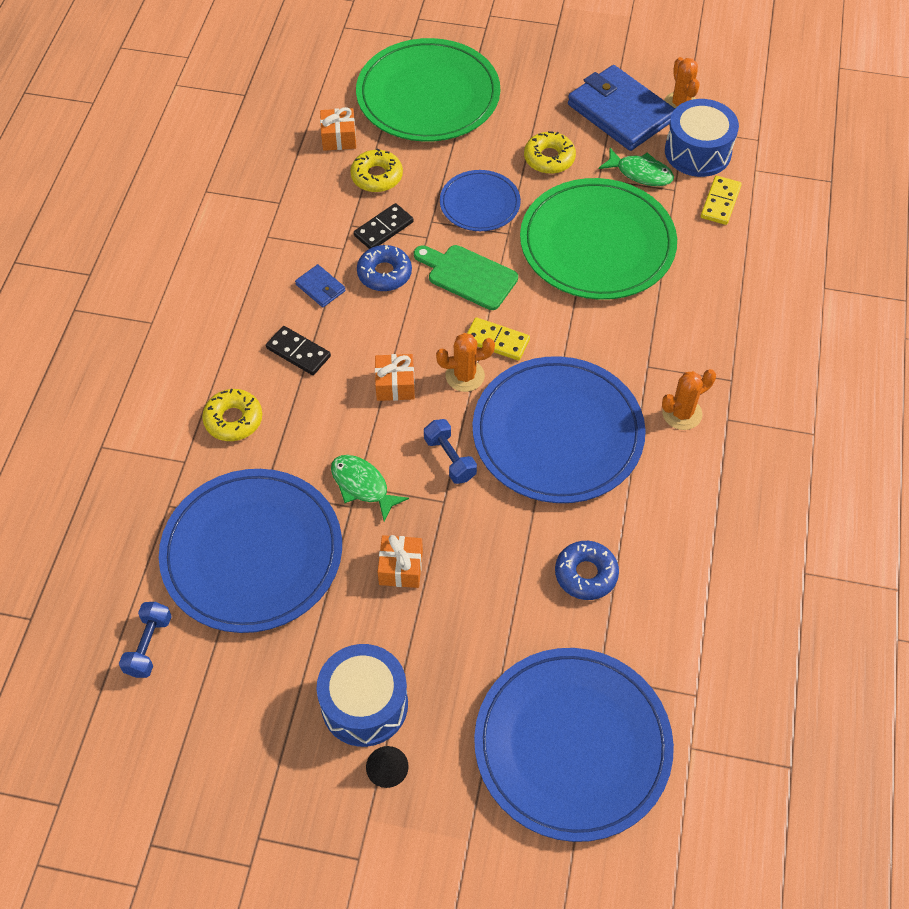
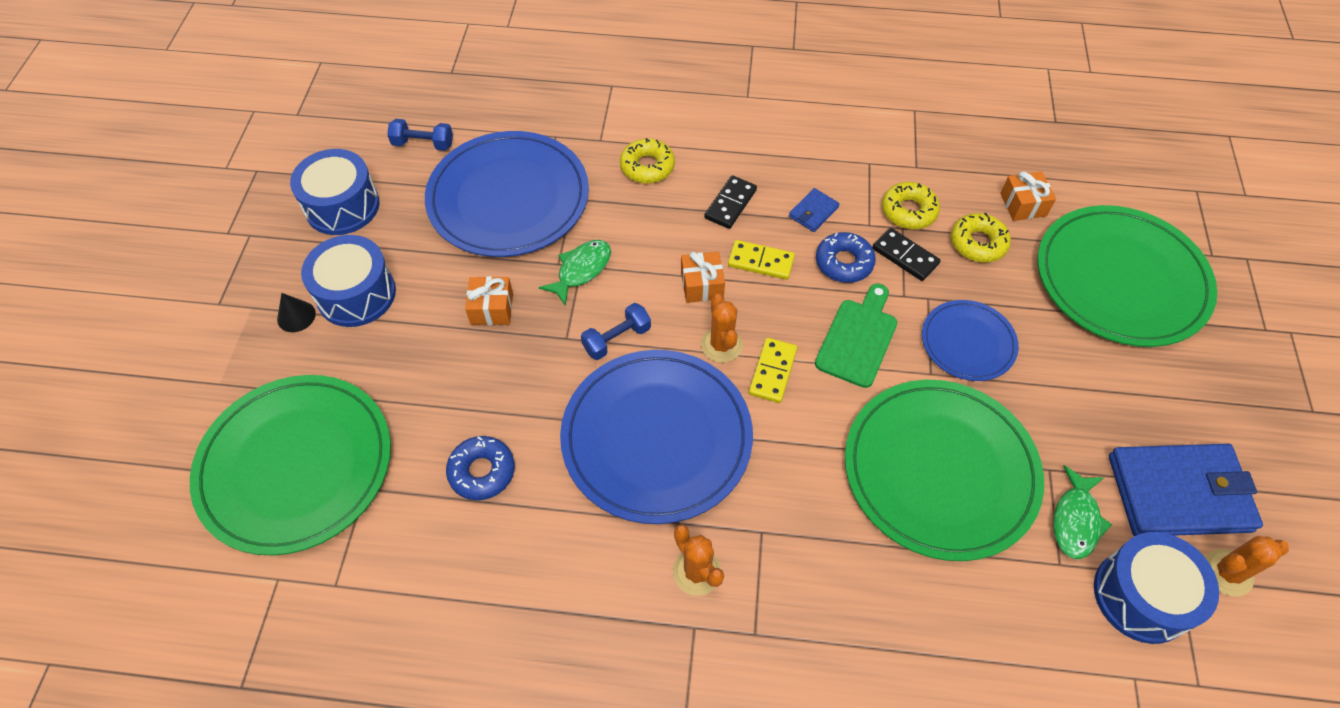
camera: 85 degrees right, 0 degrees up
blue plate [474,648,674,842] -> green plate [190,375,391,556]
yellow donut [524,131,576,174] -> yellow donut moved to [882,182,940,229]
blue wallet [568,65,675,151] -> blue wallet turned 45 degrees clockwise [1109,444,1263,536]
yellow domino [701,176,742,225] -> yellow domino moved to [728,240,795,280]
none -> blue drum [290,149,380,235]

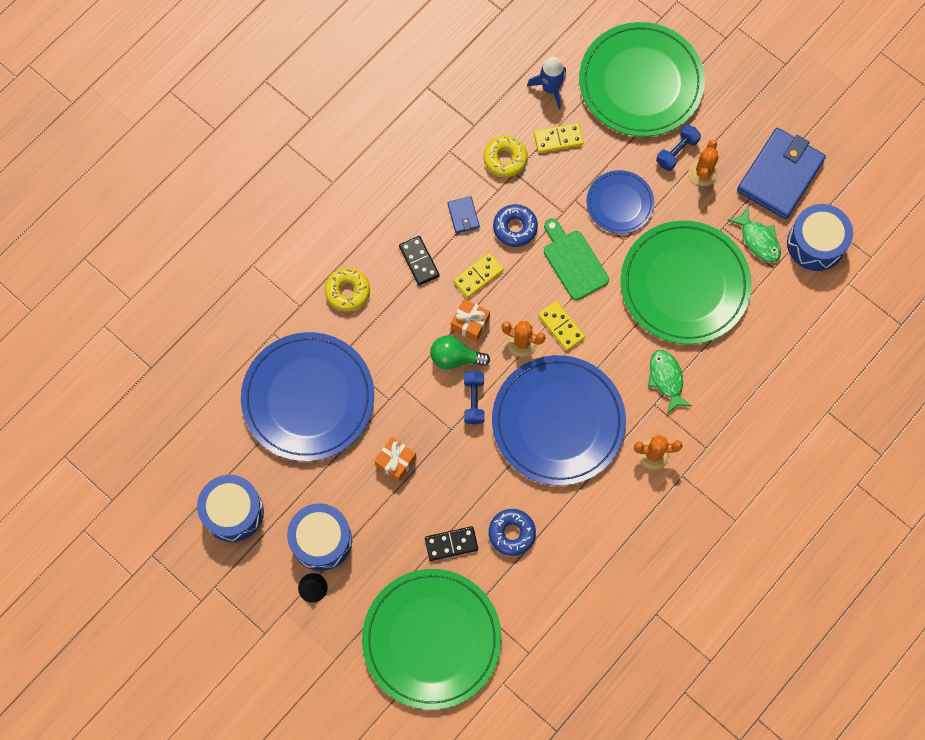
camera: 55 degrees left, 15 degrees up
blue dumbbell [387,119,453,151] -> blue dumbbell moved to [656,125,701,171]
green fish [539,240,611,306] -> green fish moved to [648,350,692,414]
black domino [872,228,941,281] -> black domino moved to [425,526,478,561]
yellow donut [951,213,1011,263] -> yellow domino [534,123,583,153]
orange gift [1000,171,1056,221] -> blue rocket [527,57,566,109]
orange cactus [1205,536,1289,597] -> orange cactus moved to [689,140,719,186]
none -> green light bulb [430,335,490,370]

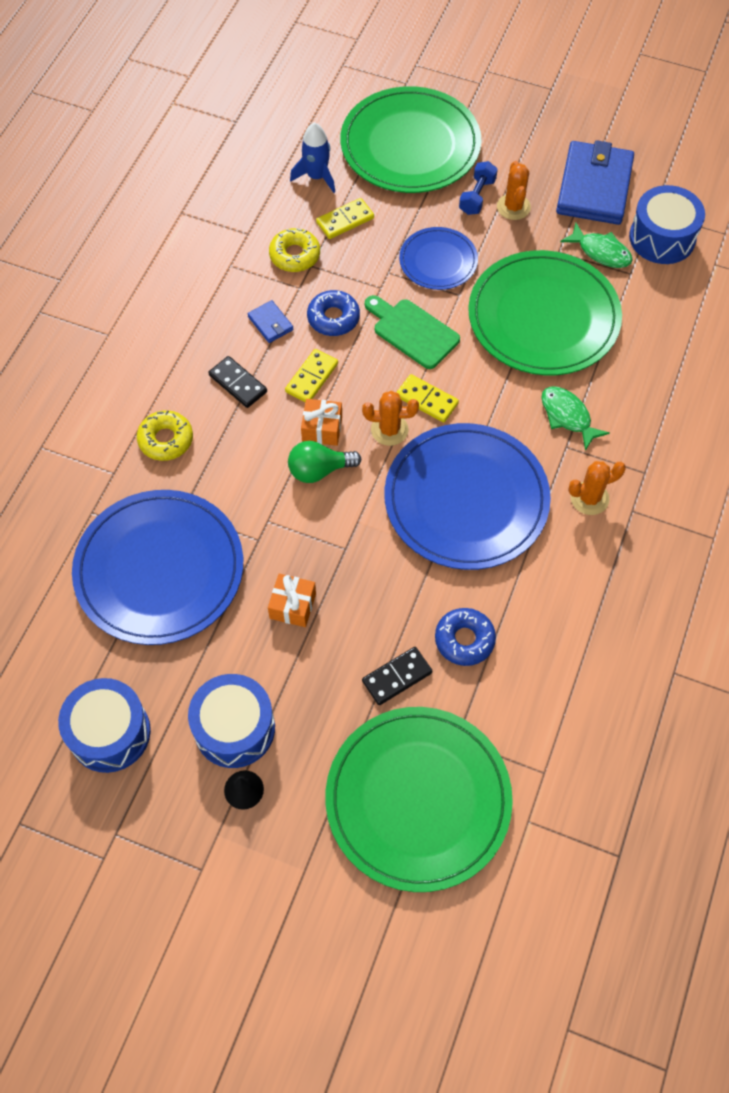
camera: 20 degrees left, 10 degrees down
blue dumbbell [464,371,484,424] -> none

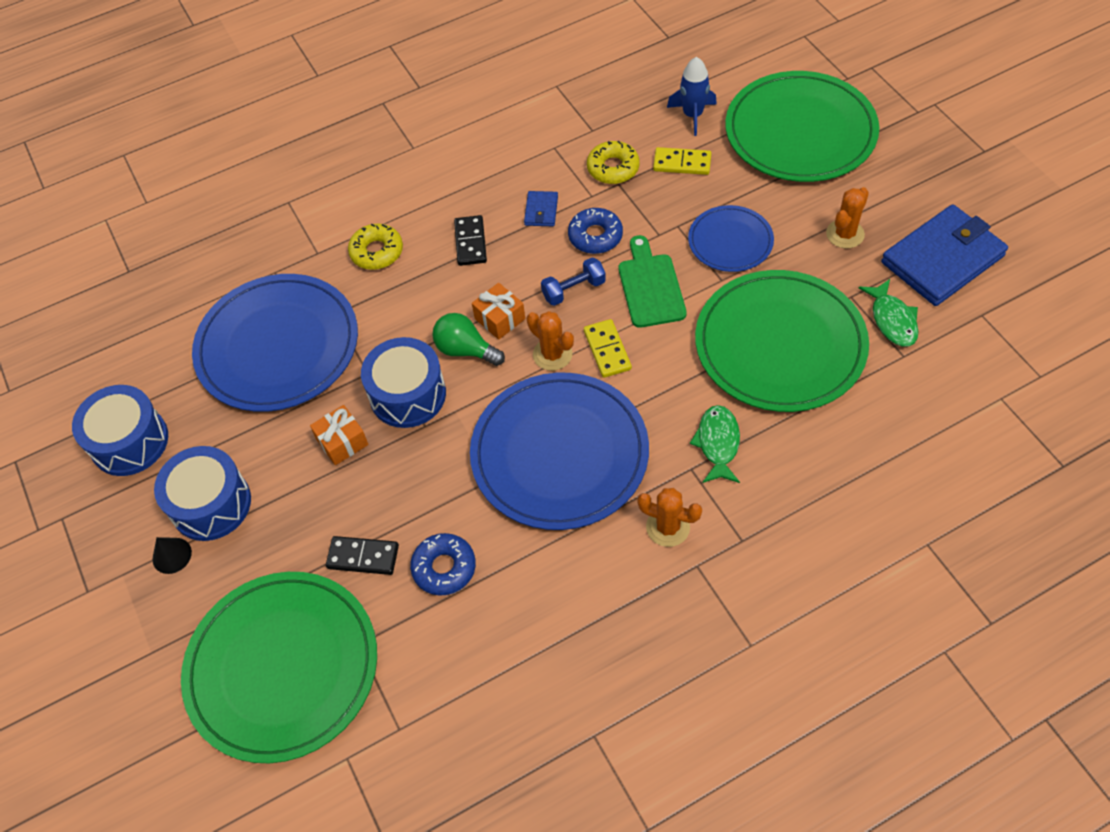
camera: 45 degrees right, 5 degrees down
yellow domino [285,349,338,402] -> none
blue dumbbell [459,161,498,215] -> blue dumbbell moved to [541,257,606,306]
blue drum [629,185,705,264] -> blue drum moved to [361,337,446,428]

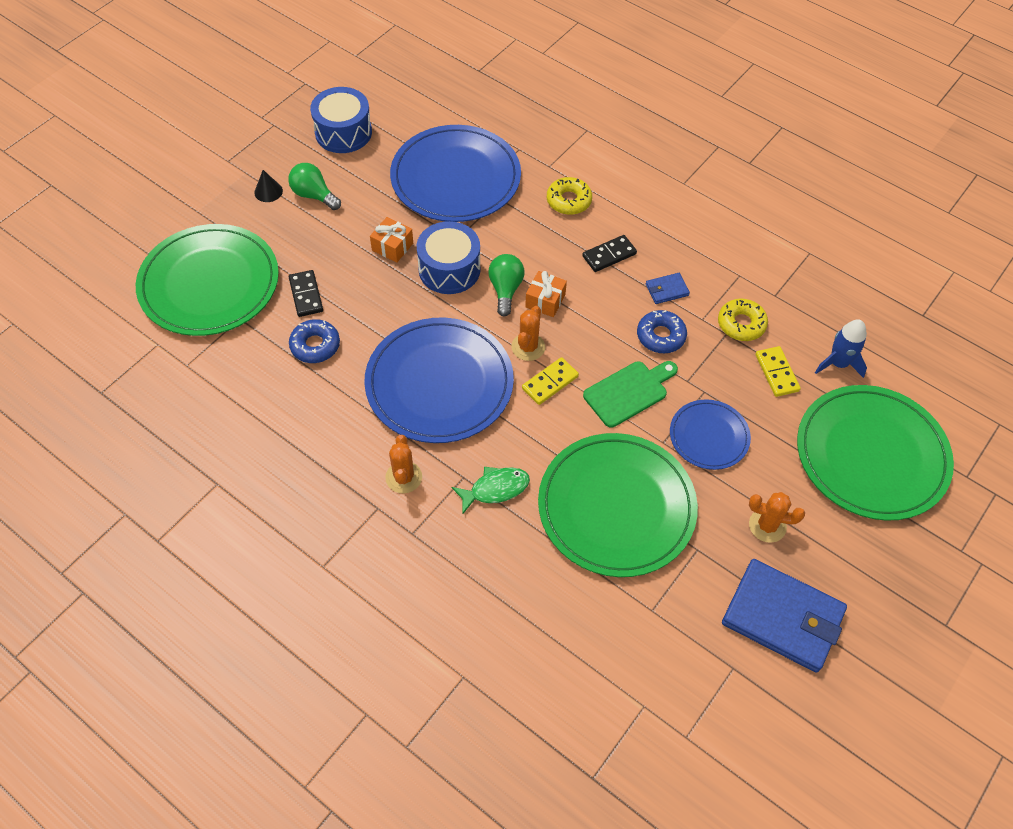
camera: 60 degrees right, 0 degrees up
blue drum [154,446,251,541] -> green light bulb [288,163,341,210]
blue dumbbell [541,257,606,306] -> none
green fish [859,279,919,347] -> none

